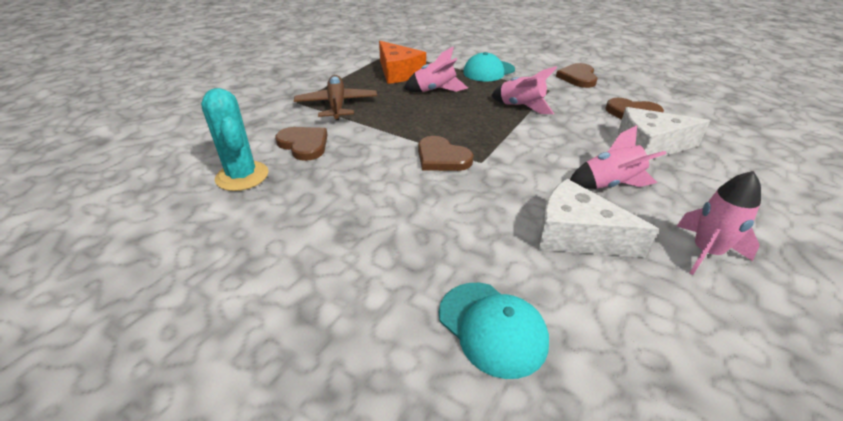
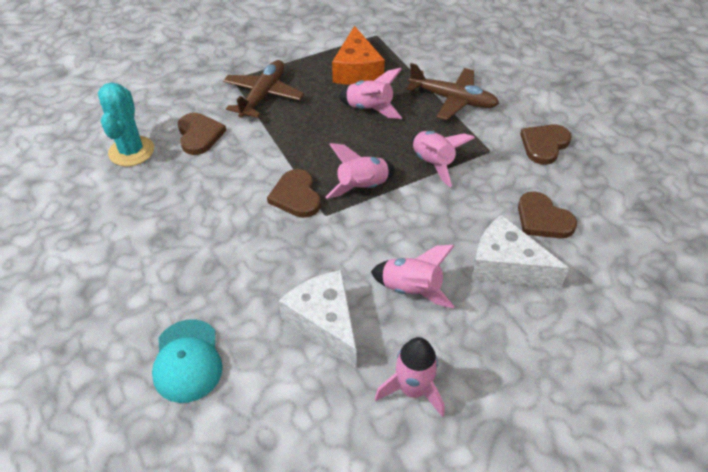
camera: 30 degrees right, 10 degrees up
turquoise cap [463,52,515,81] -> brown plane [407,63,499,120]
none -> pink rocket [326,143,395,199]

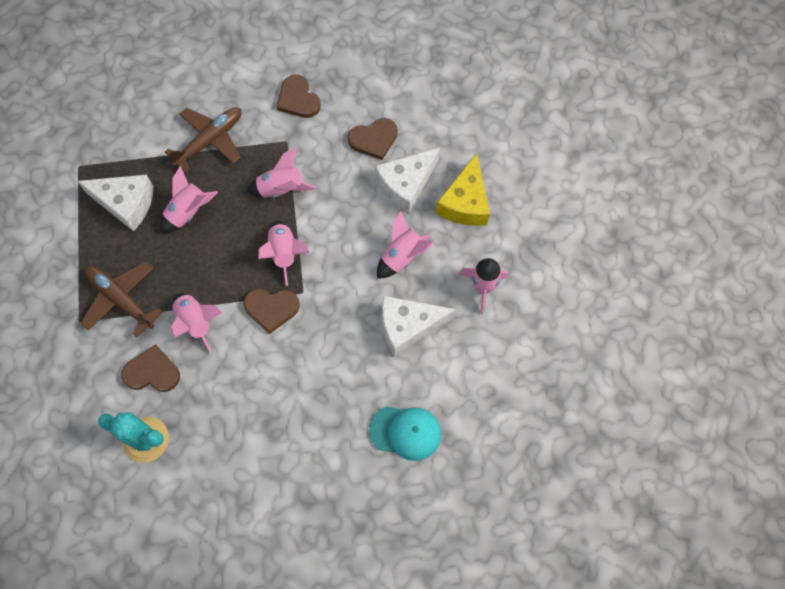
camera: 70 degrees left, 20 degrees up
orange cheese [332,26,385,85] -> white cheese [77,175,154,232]
none -> pink rocket [171,293,222,353]
none -> yellow cheese [436,153,490,226]

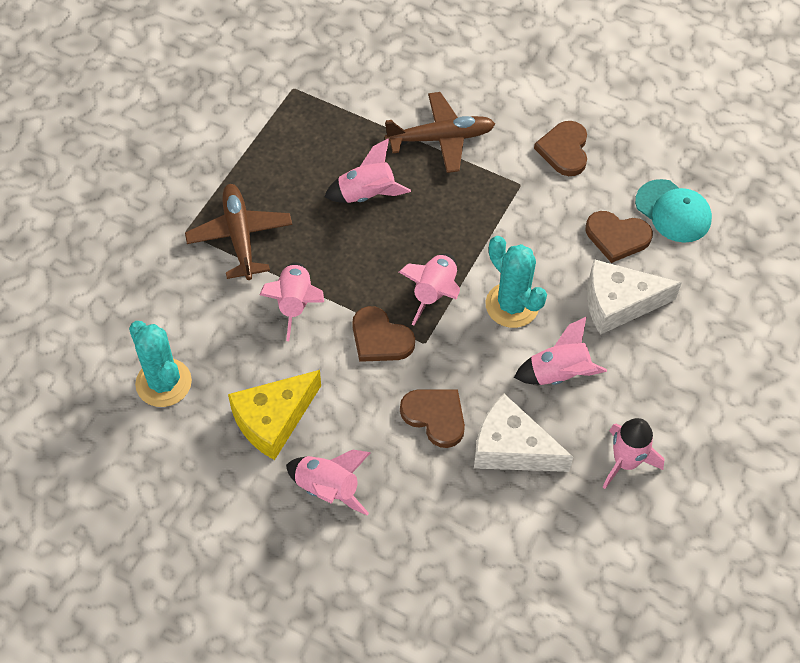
camera: 35 degrees right, 10 degrees down
white cheese [77,175,154,232] -> none
brown heart [121,344,180,392] -> brown heart moved to [400,389,465,448]
pink rocket [247,147,316,198] -> pink rocket moved to [286,450,370,515]
turquoise cap [369,406,441,461] -> turquoise cap moved to [635,179,712,243]
yellow cheese [436,153,490,226] -> yellow cheese moved to [228,370,321,460]
none -> turquoise cactus [486,236,547,328]

